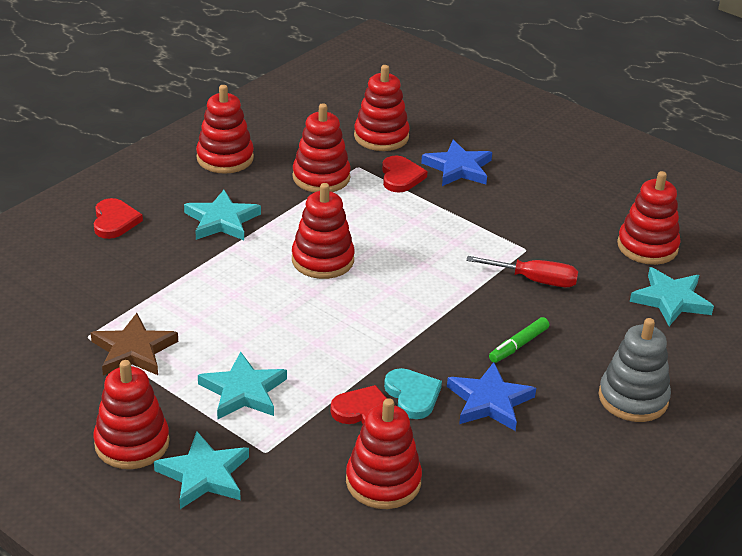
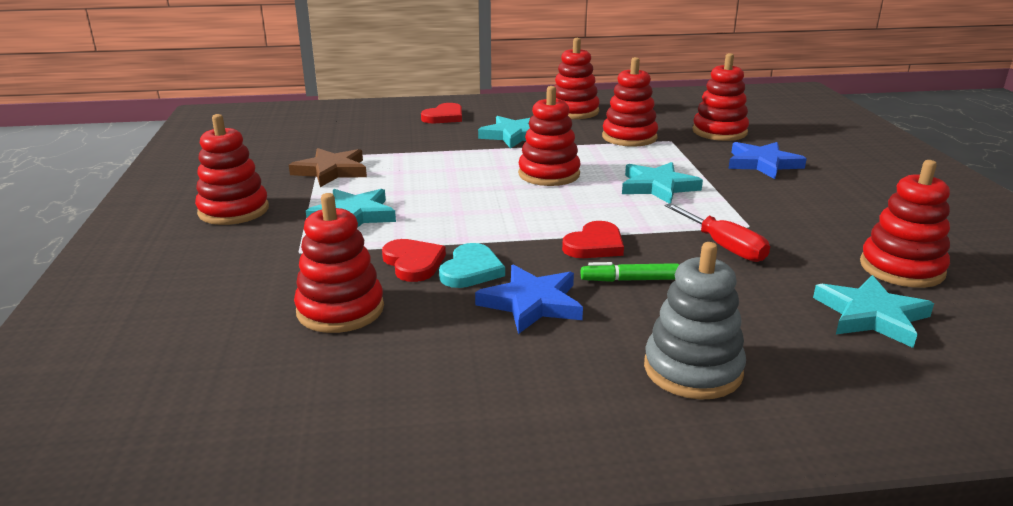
camera: 45 degrees right, 10 degrees down
turquoise star [154,431,249,509] -> turquoise star moved to [622,162,703,203]
red heart [382,156,428,193] -> red heart moved to [562,221,624,258]

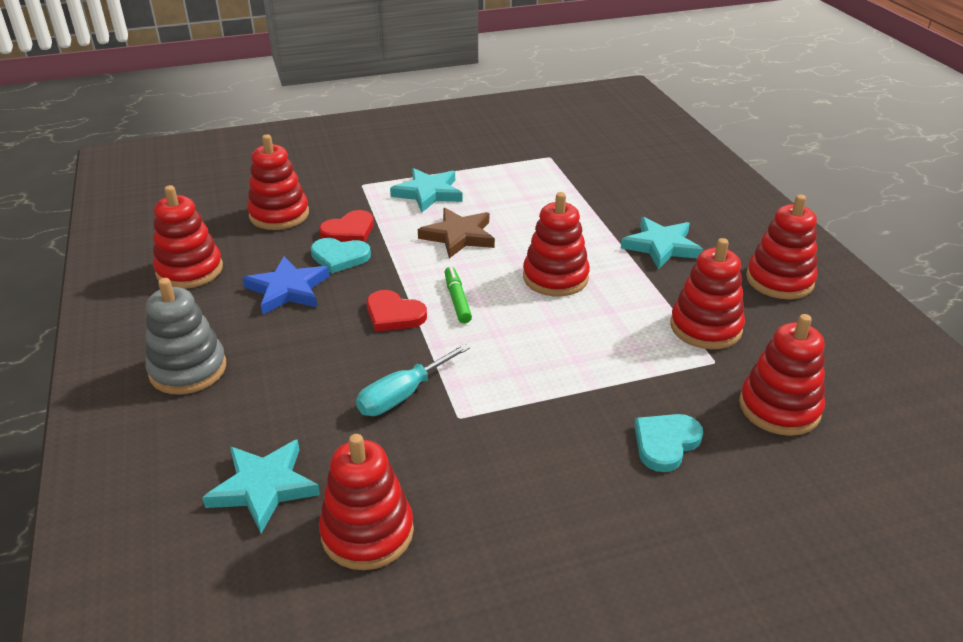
camera: 80 degrees right, 10 degrees up
red stacking toy [195,114,269,225] -> red stacking toy moved to [153,185,223,289]
brown star [289,148,367,187] -> brown star moved to [418,208,495,258]
red heart [421,103,462,123] -> none
green marker [581,262,679,282] -> green marker moved to [445,266,472,323]
turquoise star [622,162,703,203] -> none
red screwdriver [665,203,770,262] -> turquoise screwdriver [356,344,470,416]
blue star [728,142,807,179] -> turquoise heart [634,414,703,472]

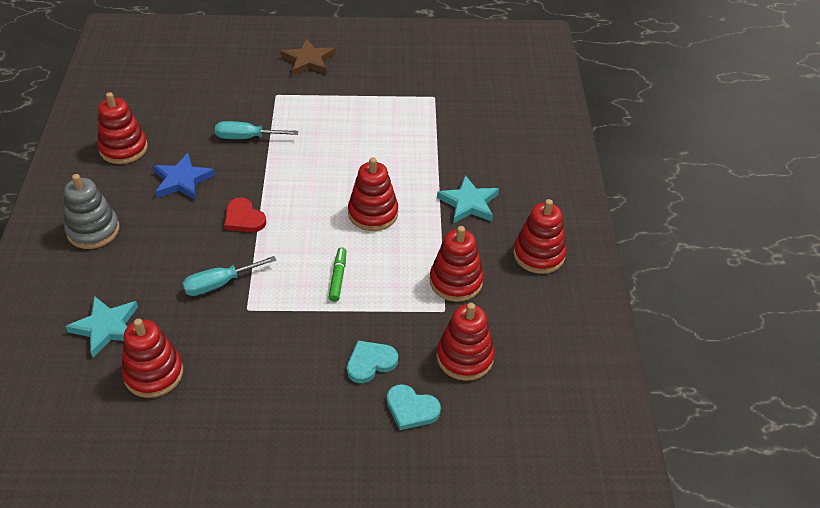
camera: 15 degrees right, 10 degrees up
red stacking toy [247,134,309,230] -> none
turquoise heart [311,238,371,274] -> turquoise heart moved to [387,384,441,430]
red heart [319,210,374,242] -> turquoise screwdriver [215,121,298,139]
turquoise star [390,168,463,213] -> none
brown star [418,208,495,258] -> brown star moved to [281,39,335,76]
green marker [445,266,472,323] -> green marker moved to [329,247,346,302]

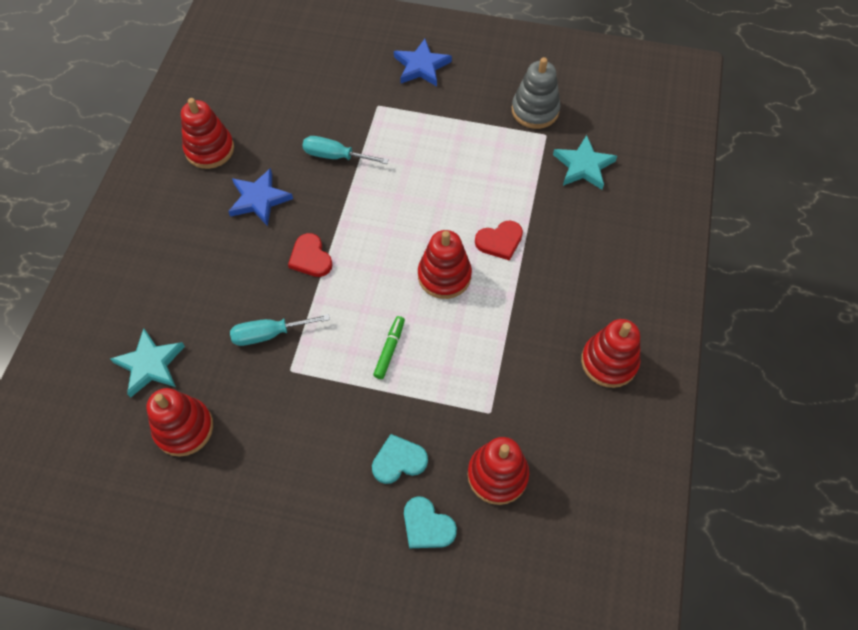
camera: 15 degrees right, 15 degrees up
grey stacking toy [64,174,119,249] -> grey stacking toy moved to [512,57,560,129]
brown star [281,39,335,76] -> blue star [394,39,452,87]
red stacking toy [430,226,484,302] -> none
turquoise star [437,175,499,224] -> turquoise star moved to [553,135,617,190]
none -> red heart [475,220,523,261]

